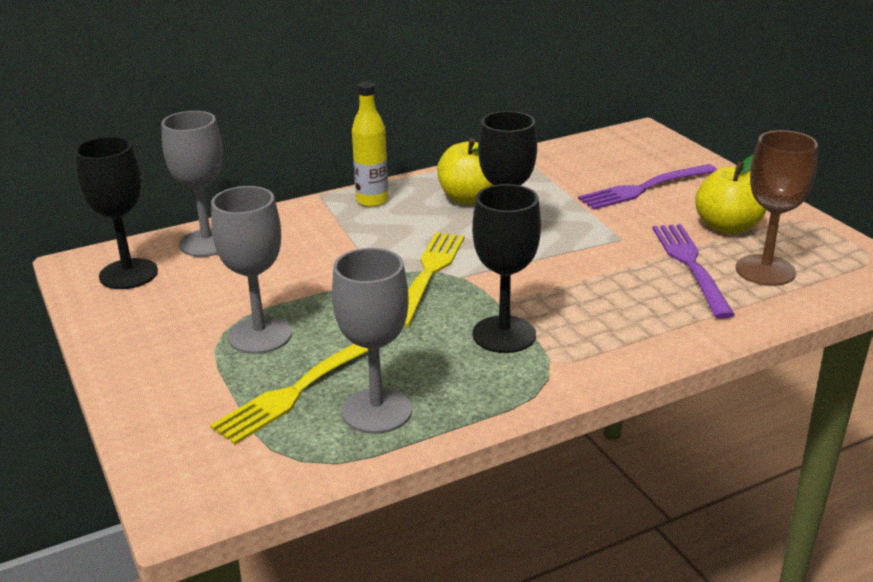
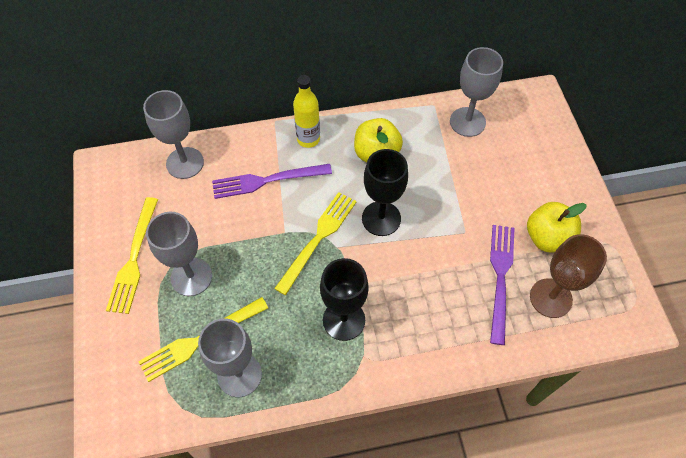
camera: 15 degrees right, 30 degrees up
black goblet [74,136,158,289] -> none
purple fork [578,164,717,210] -> purple fork moved to [212,164,332,199]
none -> yellow fork [106,197,158,314]
none -> grey goblet [450,47,503,137]

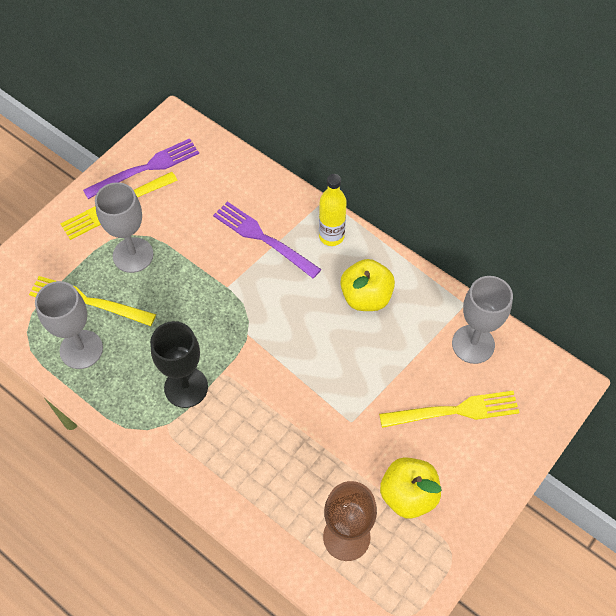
camera: 50 degrees right, 0 degrees up
grey goblet [143,90,204,179] -> none
yellow fork [274,192,357,295] -> yellow fork moved to [379,391,519,428]
black goblet [362,149,408,236] -> none
purple fork [490,225,515,345] -> purple fork moved to [83,138,199,199]

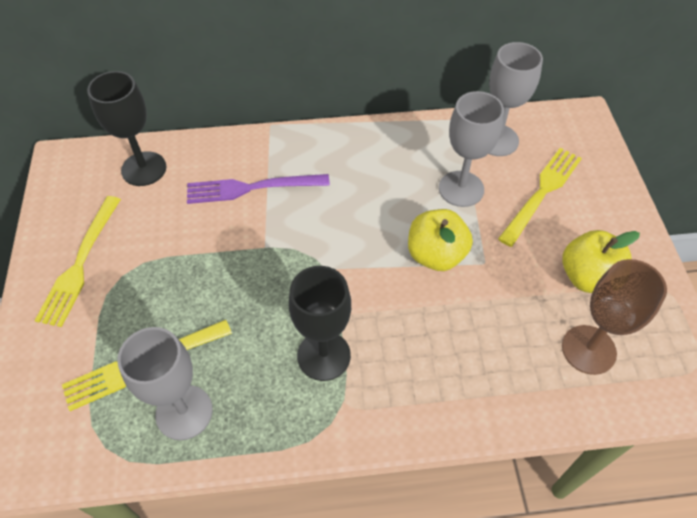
camera: 45 degrees left, 5 degrees down
purple fork [83,138,199,199] -> none
grey goblet [95,182,154,273] -> grey goblet moved to [439,91,504,207]
yellow bottle [319,174,347,246] -> none
yellow apple [340,259,395,311] -> yellow apple moved to [408,209,473,271]
none -> black goblet [87,71,166,186]

